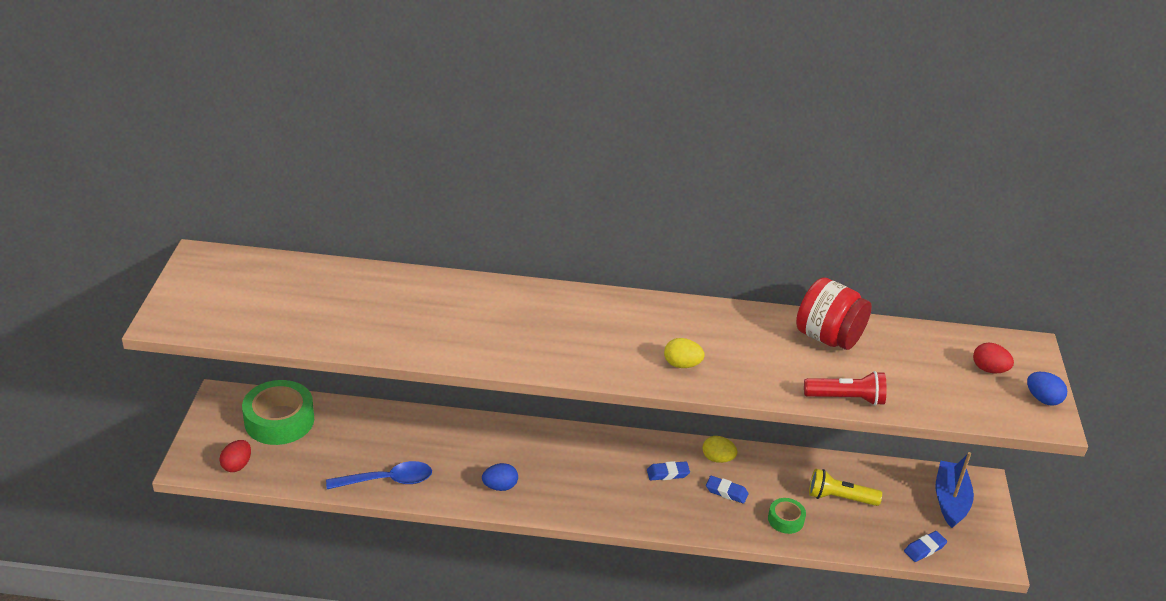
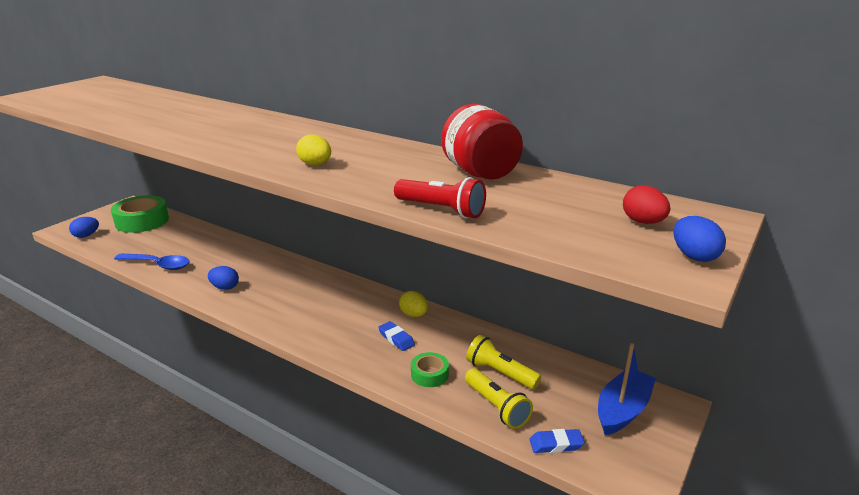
camera: 30 degrees right, 10 degrees down
red egg [219,440,251,472] -> blue egg [69,217,99,238]
blue eraser [647,461,690,480] -> none
none -> yellow flashlight [465,368,533,429]

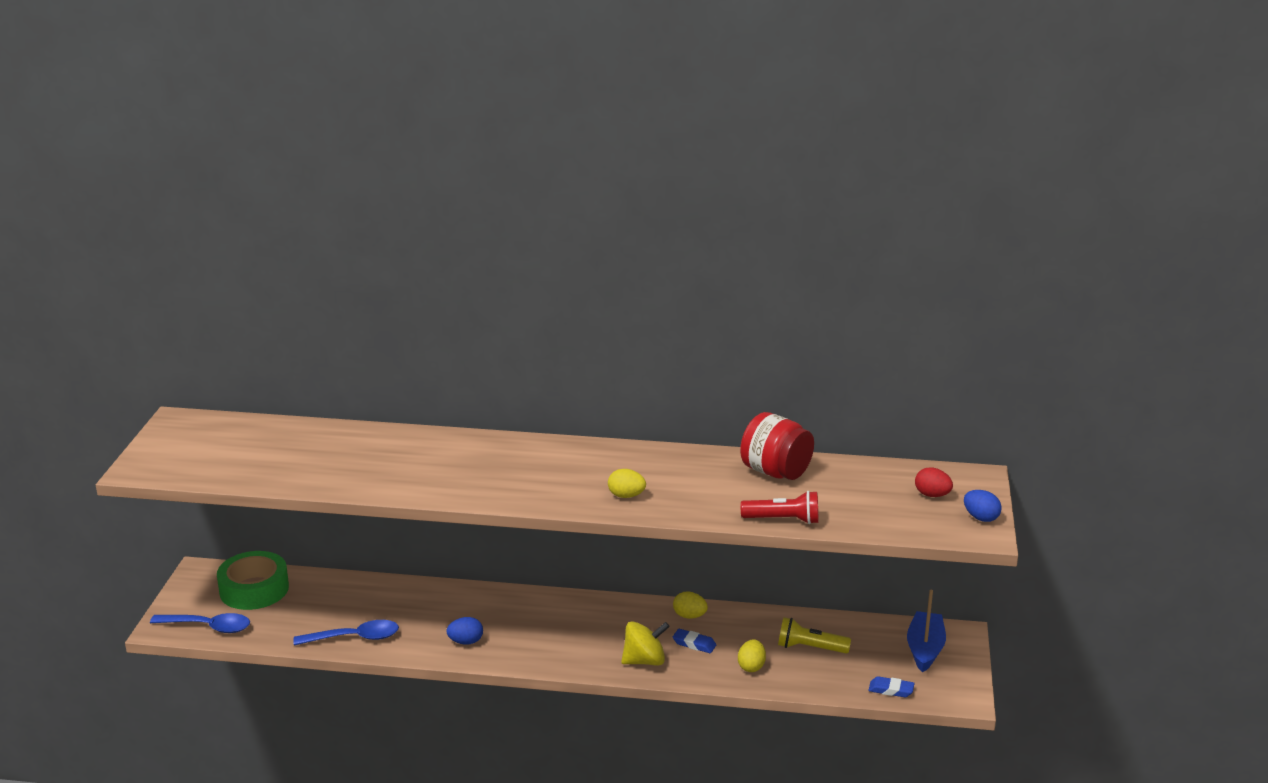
camera: 25 degrees left, 0 degrees up
blue egg [69,217,99,238] -> blue spoon [150,613,250,633]
green tape [411,352,449,387] -> yellow egg [738,639,766,672]
yellow flashlight [465,368,533,429] -> none
blue eraser [529,429,585,453] -> blue eraser turned 45 degrees clockwise [868,676,915,697]
none -> yellow spinning top [621,621,670,666]

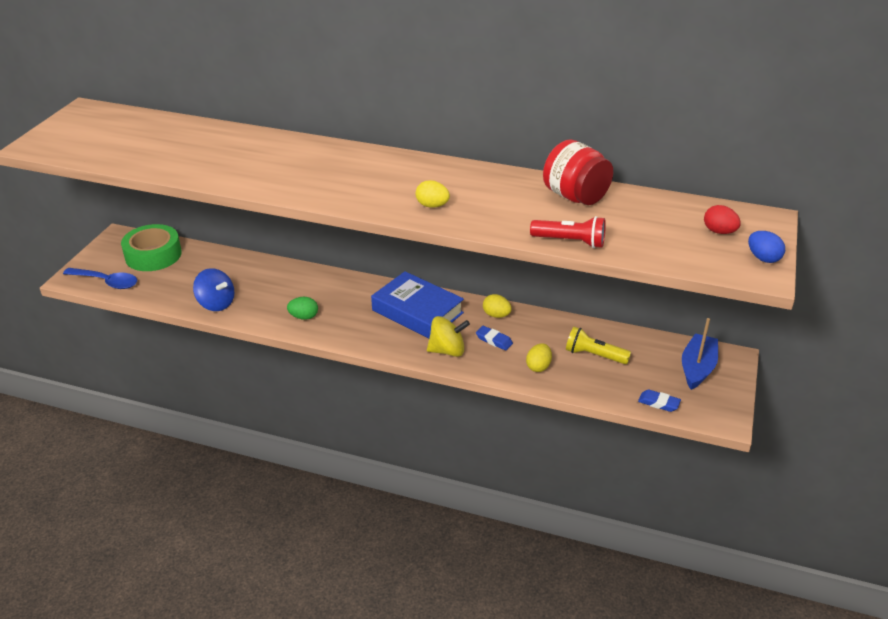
camera: 10 degrees right, 10 degrees up
blue spoon [293,620,399,645] -> blue spinning top [193,268,234,311]
blue egg [446,617,483,645] -> green egg [287,297,318,320]
none -> blue book [371,271,464,338]

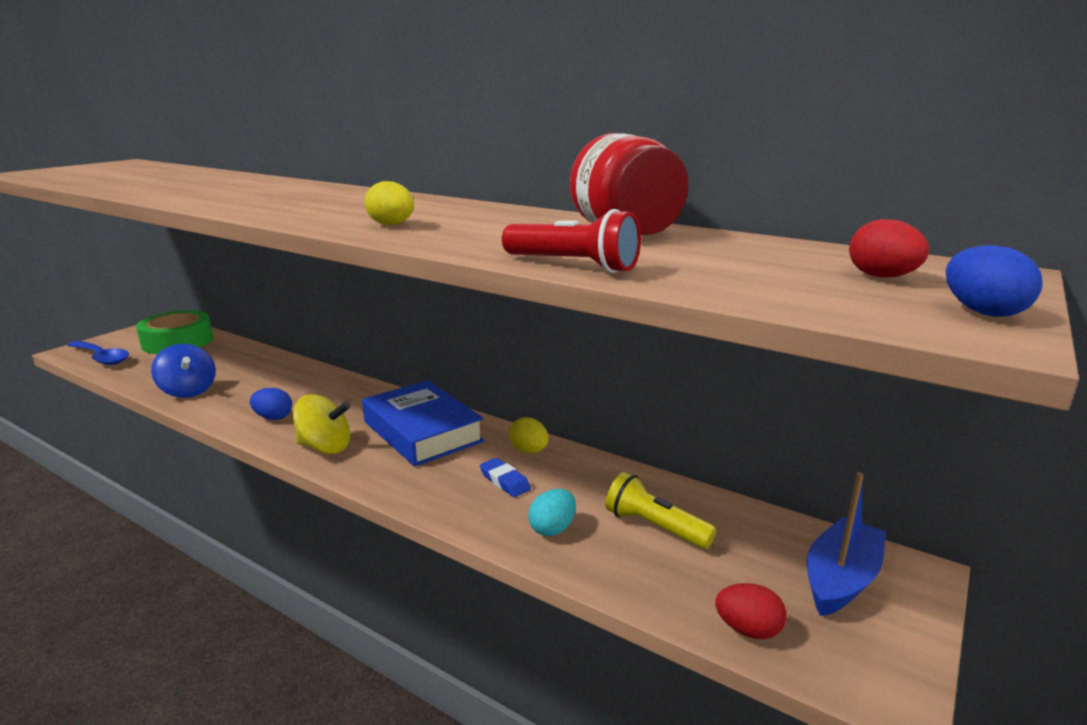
camera: 15 degrees right, 15 degrees down
green egg [287,297,318,320] -> blue egg [250,388,292,420]
yellow spinning top [427,316,470,357] -> yellow spinning top moved to [293,394,350,454]
yellow egg [526,343,552,372] -> turquoise egg [528,489,576,536]
blue eraser [638,389,681,412] -> red egg [715,583,787,639]

